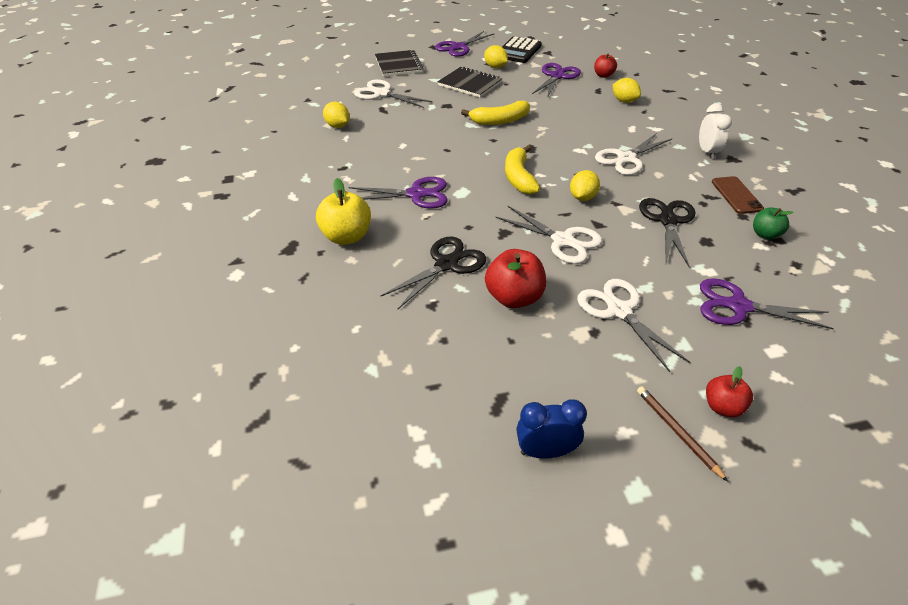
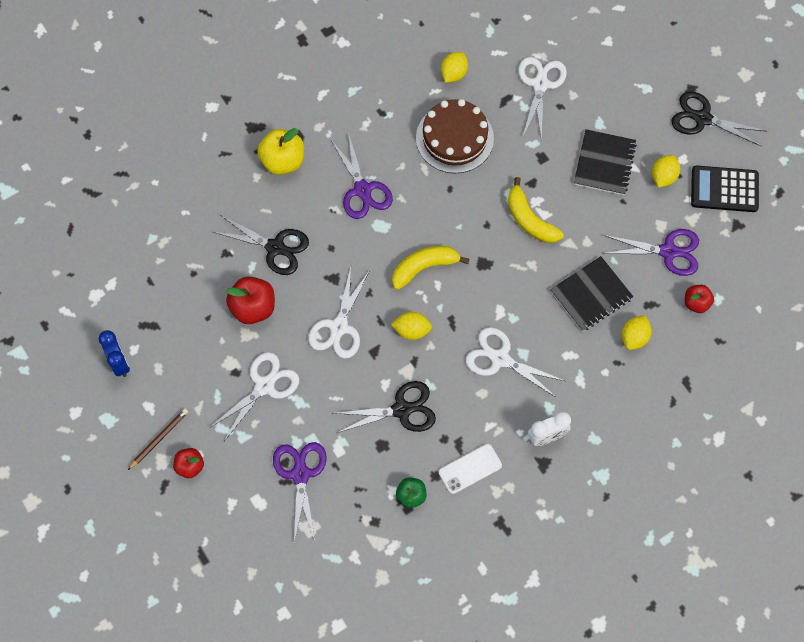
camera: 70 degrees right, 25 degrees up
black notebook [375,50,424,77] -> black notebook moved to [550,256,633,331]
purple scissors [435,31,494,57] -> black scissors [671,92,766,147]
brown phone [712,176,764,214] -> white phone [439,444,502,494]
none -> brown cake [416,99,494,173]

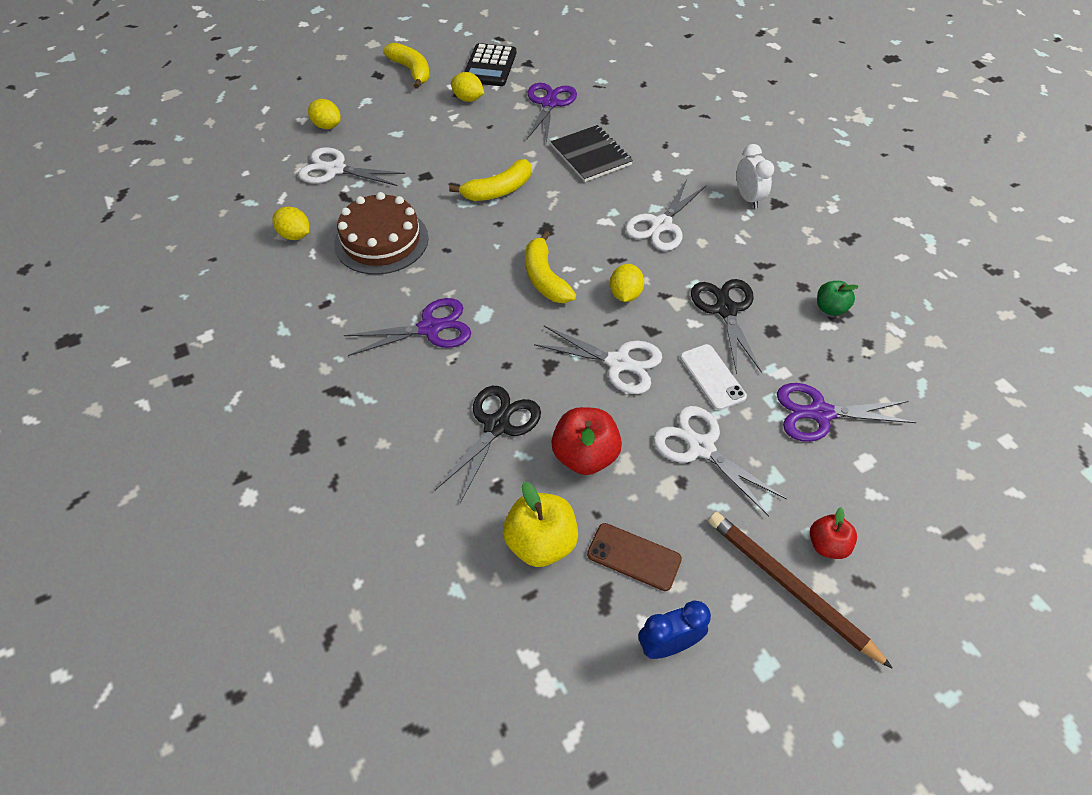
camera: 85 degrees left, 15 degrees down
brown pencil [128,408,188,470] -> brown pencil [708,512,893,669], size x1.71
yellow apple [257,128,304,175] -> yellow apple moved to [503,482,578,567]
white phone [439,444,502,494] -> white phone moved to [680,344,747,410]
black notebook [574,129,637,195] -> none
yellow lemon [622,315,652,350] -> yellow lemon moved to [308,99,341,129]
black scissors [671,92,766,147] -> yellow banana [383,43,430,89]
red apple [685,285,714,313] -> none
none -> brown phone [587,523,682,591]

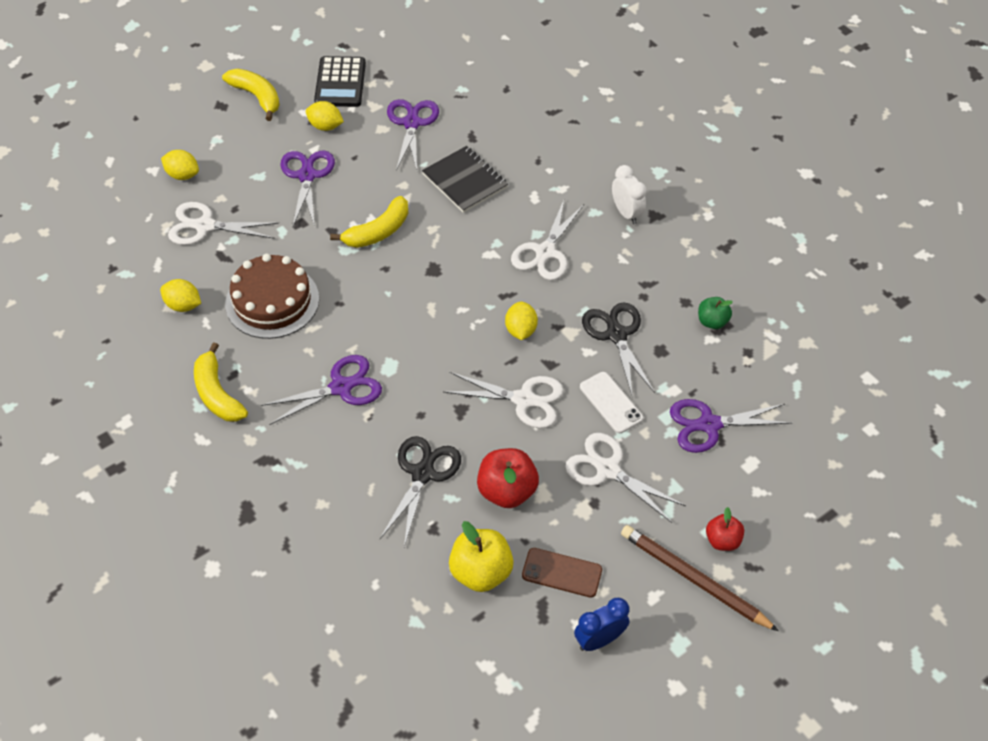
camera: 10 degrees left, 0 degrees up
yellow banana [525,231,576,303] -> yellow banana moved to [194,342,248,422]
none -> purple scissors [280,151,335,227]

